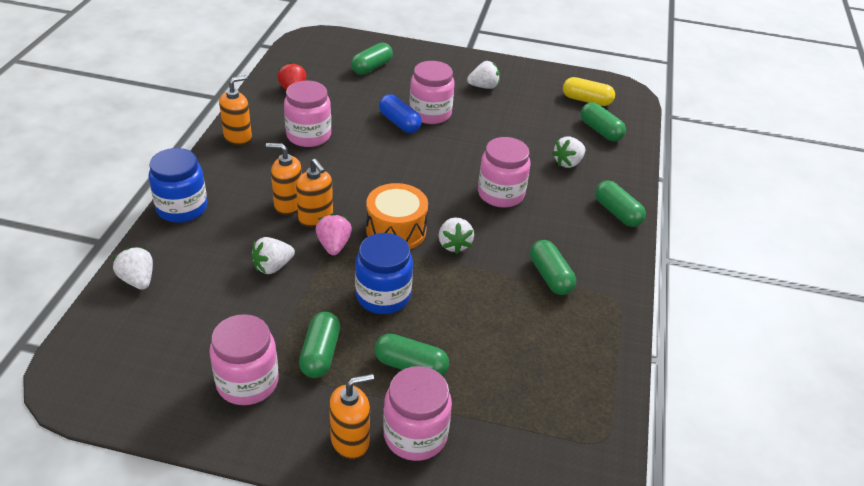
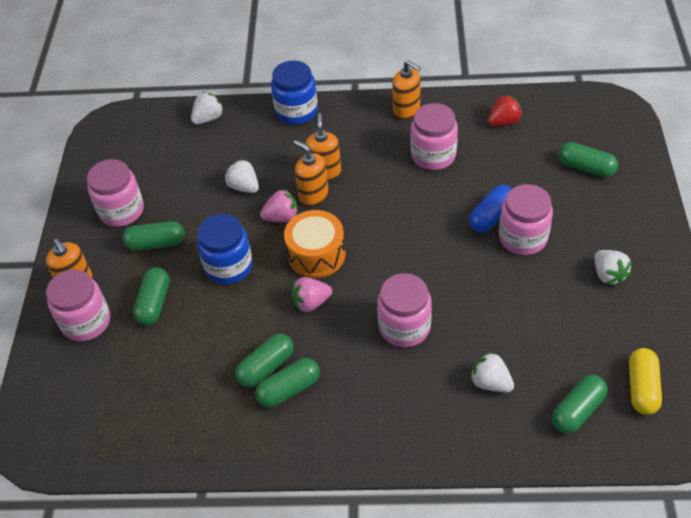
camera: 85 degrees right, 10 degrees up
orange soap dispenser [296,159,333,227] -> orange soap dispenser turned 90 degrees clockwise [294,140,328,206]
white strawberry [439,218,474,254] -> pink strawberry [292,277,332,312]
green capsule [595,180,646,227] -> green capsule moved to [235,334,294,388]

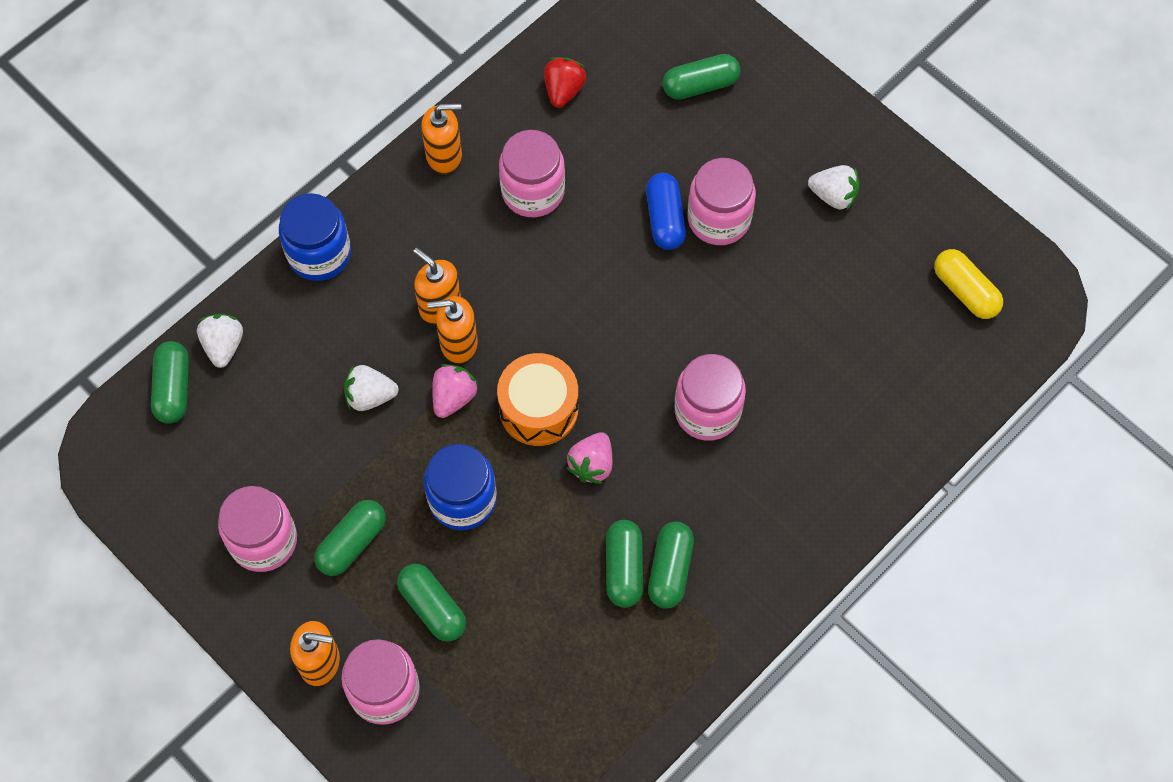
camera: 50 degrees left, 15 degrees up
white strawberry [470,351,514,393] -> none
green capsule [552,375,607,434] -> green capsule moved to [151,341,189,424]

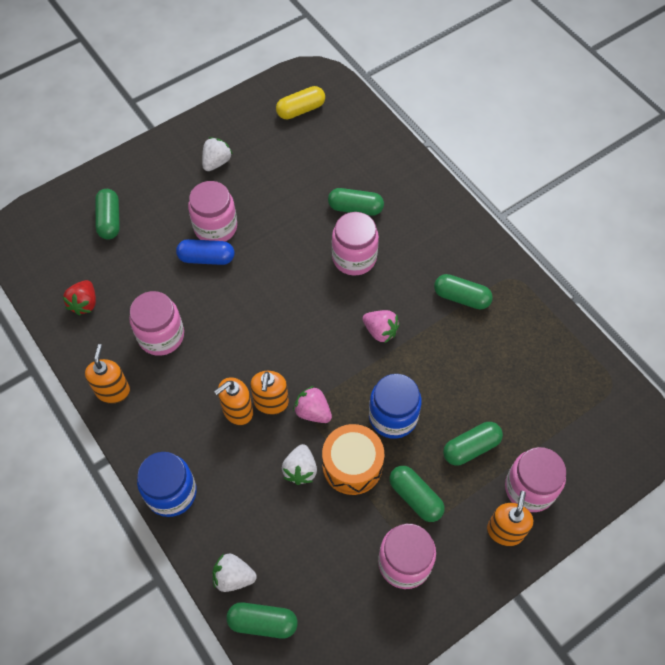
camera: 80 degrees left, 5 degrees down
orange drum [497,353,579,446] -> orange drum moved to [322,424,384,495]
red strawberry [544,57,586,108] -> red strawberry turned 105 degrees counterclockwise [63,280,96,315]
green capsule [606,520,643,608] -> green capsule moved to [328,188,384,216]

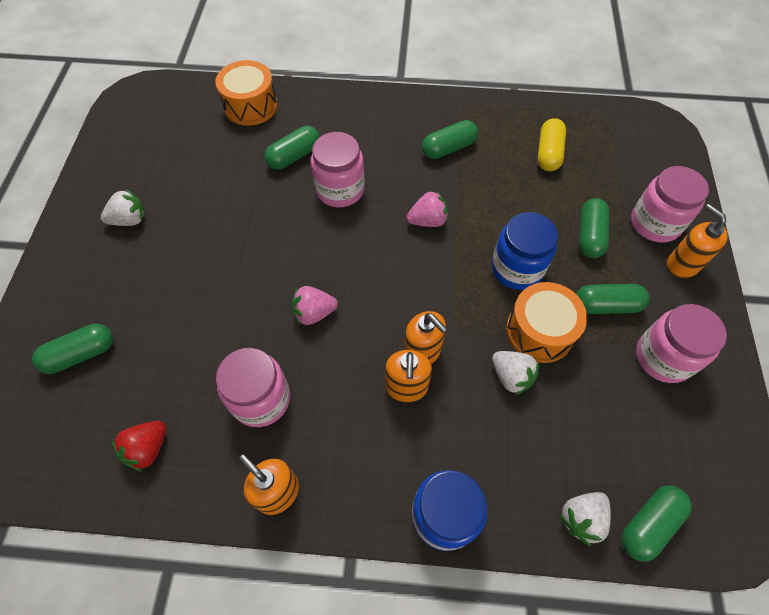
camera: 50 degrees left, 0 degrees up
red strawberry [63,280,96,315] -> red strawberry turned 75 degrees clockwise [112,421,166,471]
green capsule [95,189,120,240] -> green capsule turned 60 degrees counterclockwise [32,324,113,374]
blue capsule [176,239,234,265] -> none
pink jar [188,181,237,242] -> none
white strawberry [202,137,233,171] -> white strawberry turned 90 degrees clockwise [101,189,145,226]
yellow capsule [276,86,325,119] -> yellow capsule moved to [538,118,566,171]
pink strawberry [293,386,332,423] -> pink strawberry moved to [292,286,338,325]
none -> orange drum [215,60,278,126]

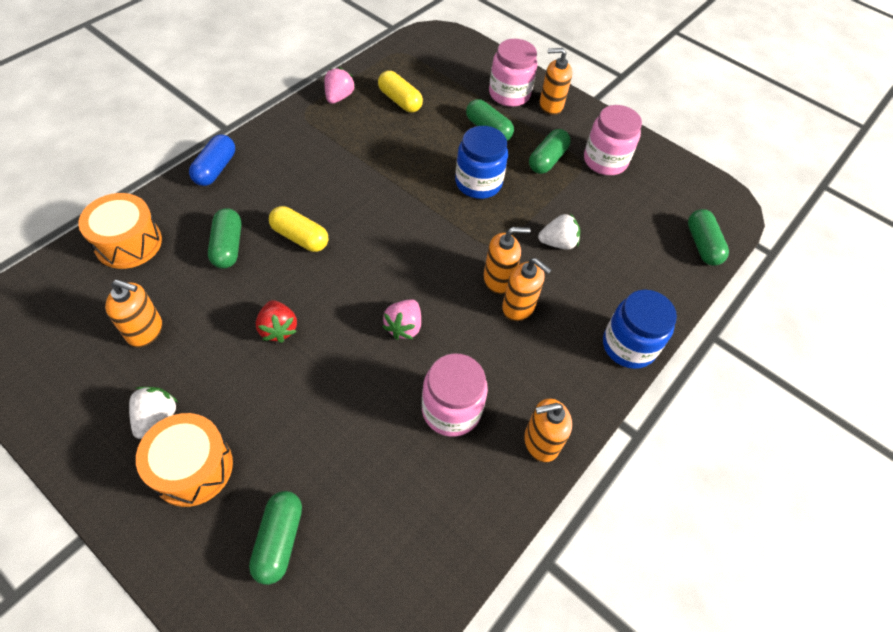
camera: 60 degrees left, 5 degrees down
red strawberry [112,421,166,471] -> red strawberry moved to [256,300,297,343]
pink jar [311,132,365,207] -> yellow capsule [269,206,328,252]
pink strawberry [407,190,448,227] -> pink strawberry moved to [324,67,355,104]
green capsule [422,120,478,159] -> none
orange drum [506,282,587,363] -> orange drum moved to [136,413,233,507]
white strawberry [559,492,611,546] -> none
none -> orange soap dispenser [105,280,162,347]
none -> blue capsule [189,134,235,186]

